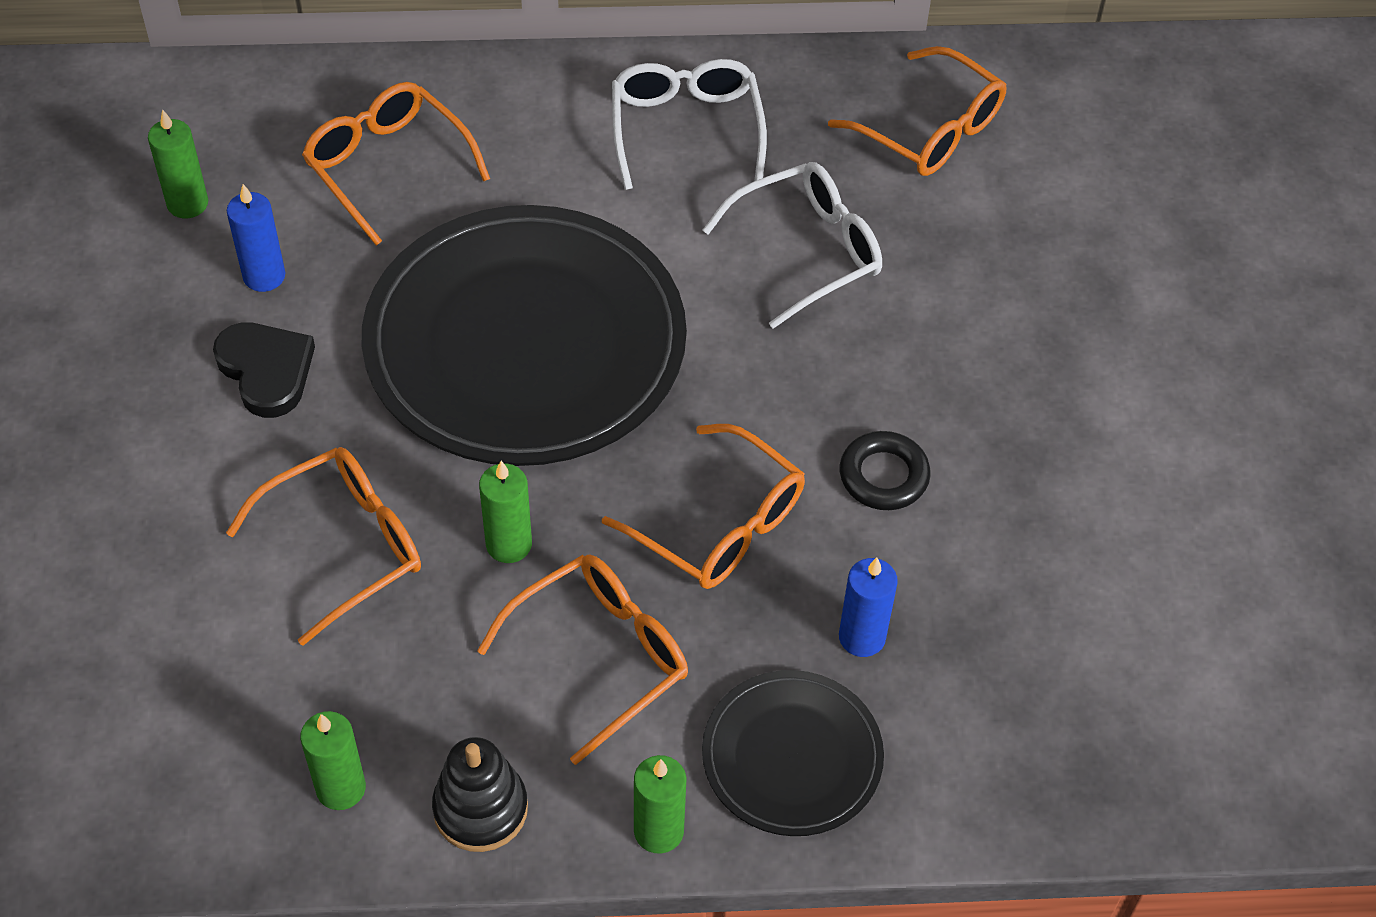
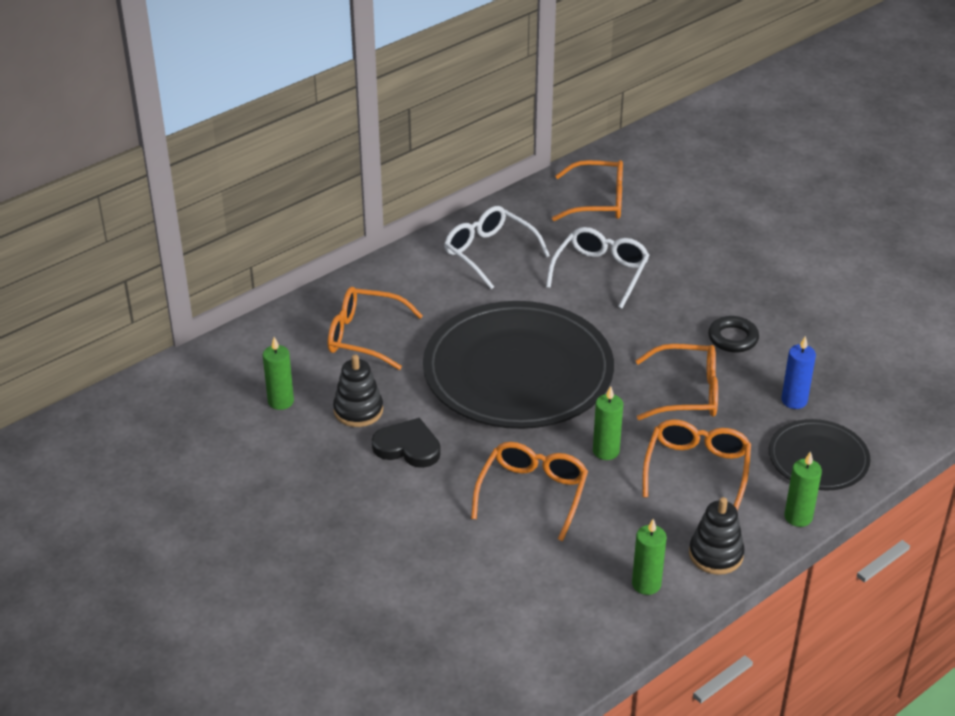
camera: 35 degrees left, 15 degrees down
blue candle [227,184,285,292] -> black stacking toy [333,355,383,427]

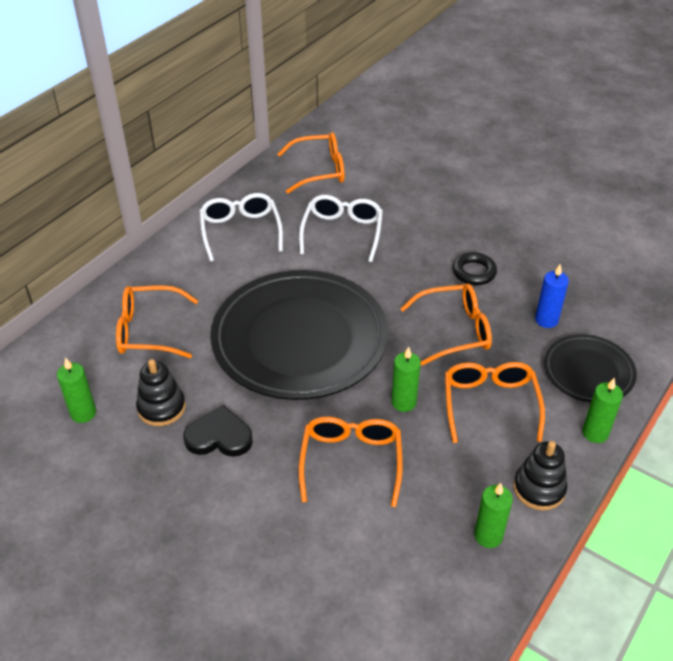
camera: 15 degrees left, 5 degrees up
white glasses [444,206,550,289] -> white glasses turned 45 degrees clockwise [200,193,283,262]

